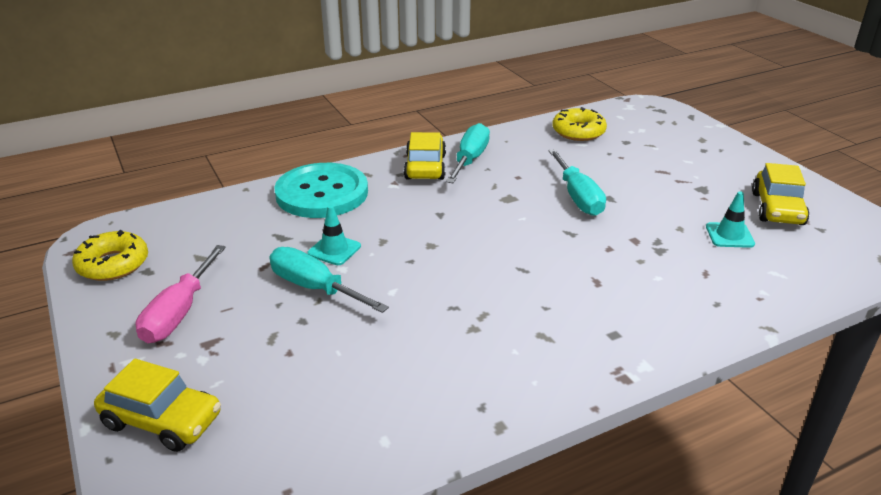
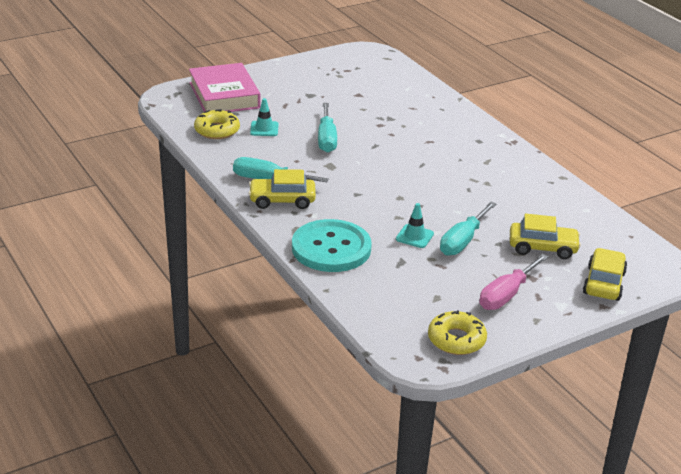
camera: 95 degrees left, 0 degrees up
pink screwdriver [136,245,226,343] -> pink screwdriver turned 120 degrees clockwise [480,254,548,310]
turquoise screwdriver [548,149,606,216] -> turquoise screwdriver turned 105 degrees clockwise [318,103,337,153]
turquoise traffic cone [706,191,755,248] -> turquoise traffic cone moved to [250,98,279,136]
yellow car [752,163,809,225] -> yellow car moved to [510,214,581,259]
none -> pink book [189,63,261,112]

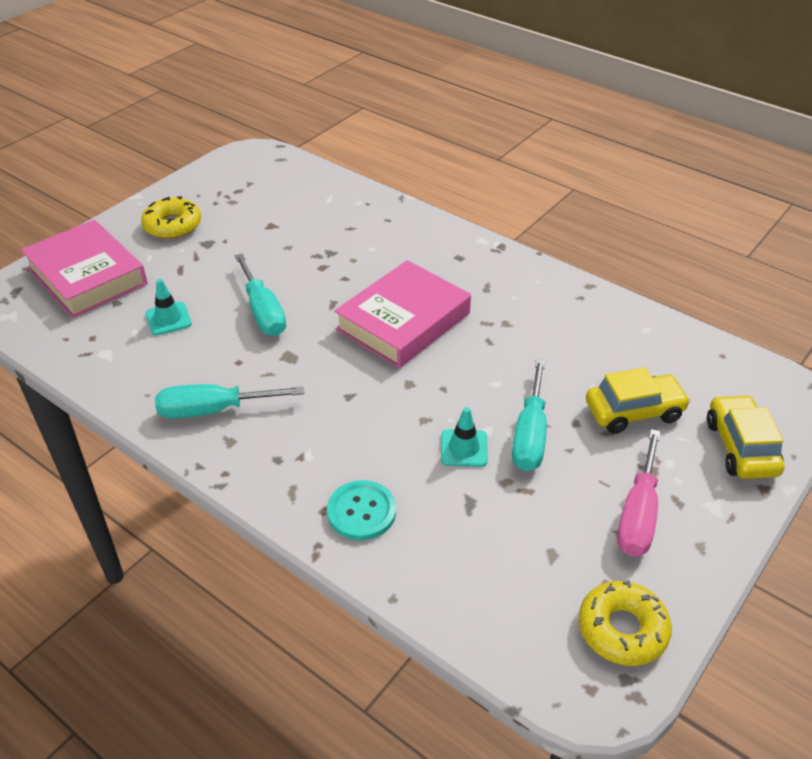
camera: 20 degrees left, 10 degrees up
yellow donut [194,109,240,139] -> yellow donut moved to [141,196,201,239]
yellow car [248,169,316,209] -> none
turquoise button [292,219,372,272] -> turquoise button [327,480,396,540], size x0.57
none -> pink book [334,260,471,368]

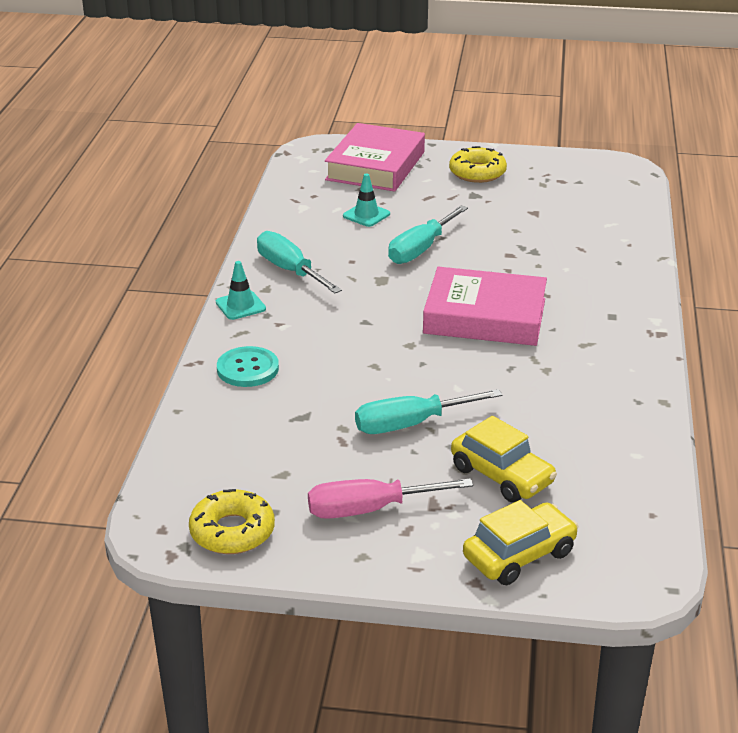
camera: 60 degrees right, 10 degrees down
turquoise traffic cone [441,407,488,467] -> turquoise traffic cone moved to [216,261,266,320]

